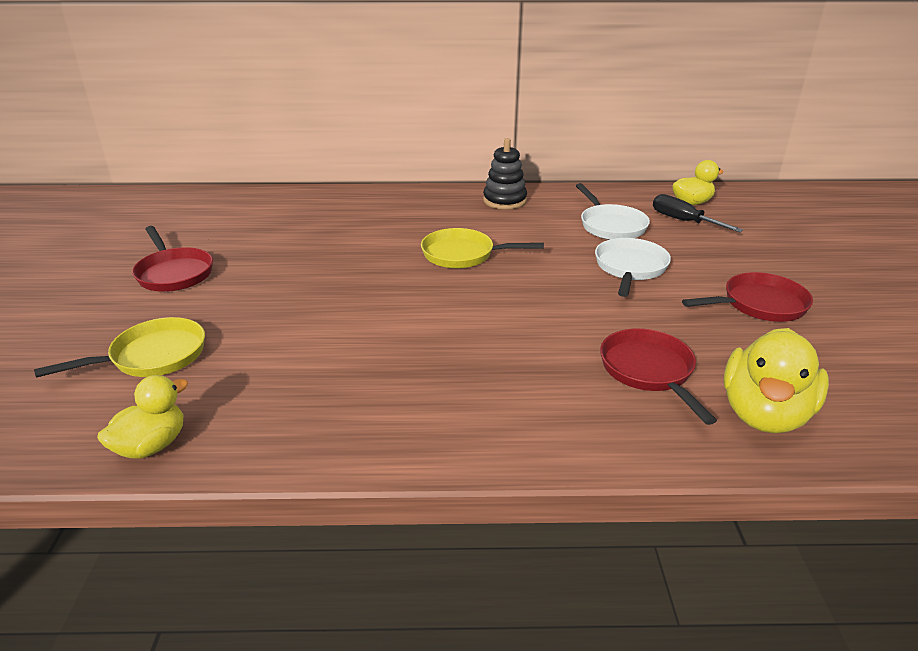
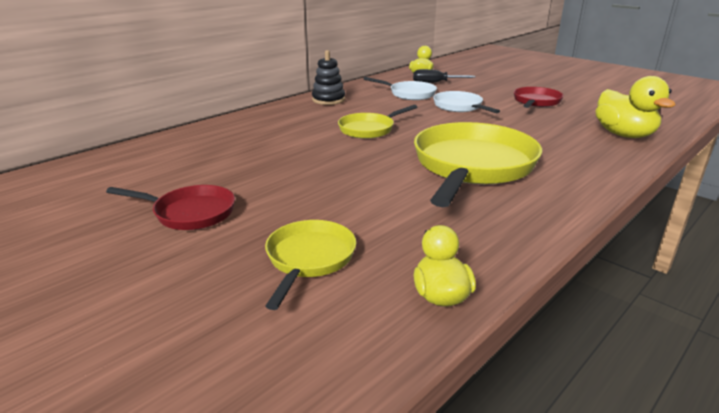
camera: 45 degrees left, 5 degrees down
red pan [600,328,717,425] -> none
none -> yellow pan [414,122,542,207]

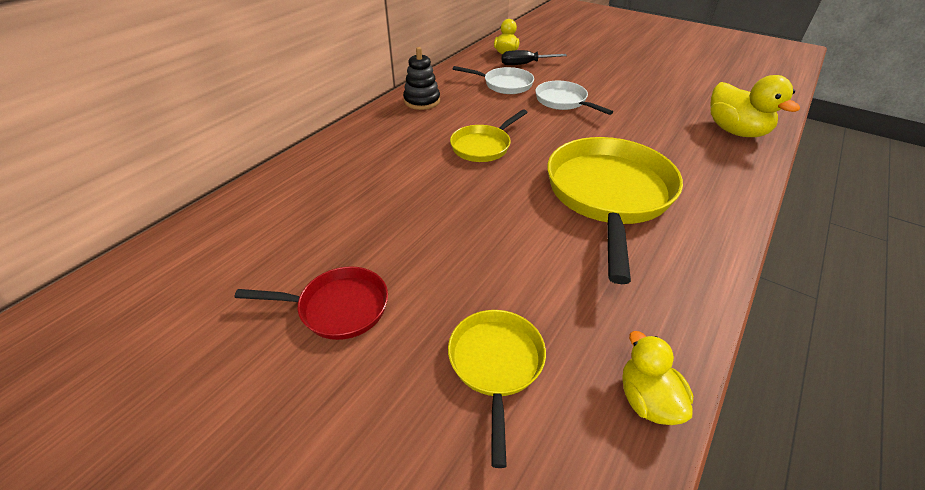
camera: 10 degrees left, 15 degrees up
red pan [514,87,564,108] -> none

